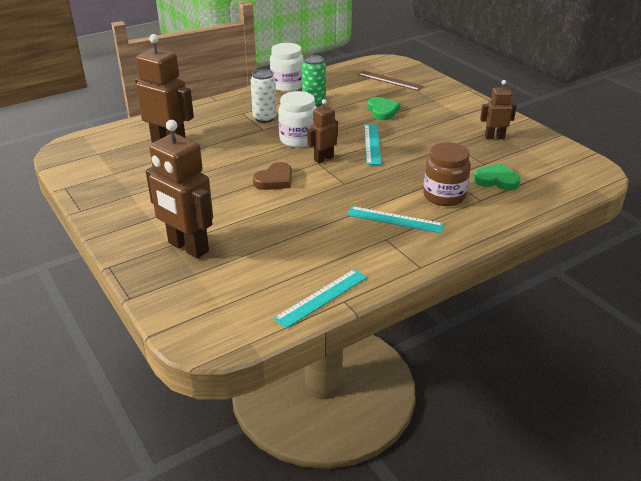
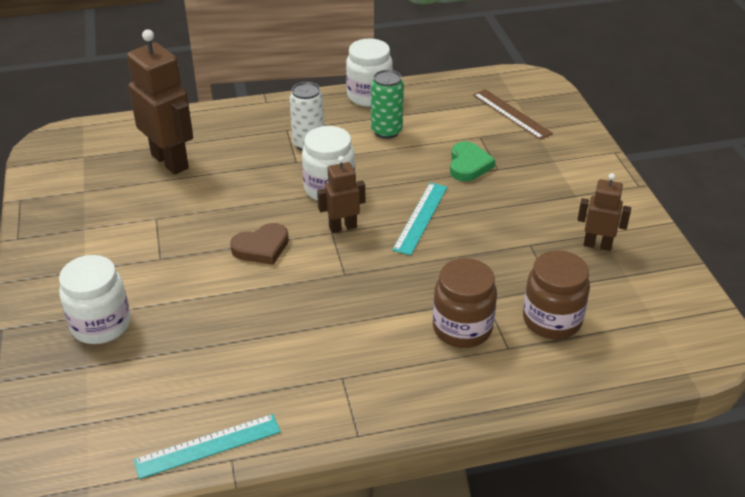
camera: 20 degrees right, 5 degrees up
brown robot [146,120,213,259] -> white jar [59,255,131,344]
turquoise ruler [347,206,444,233] -> none
green heart [474,163,521,190] -> brown jar [523,250,590,339]

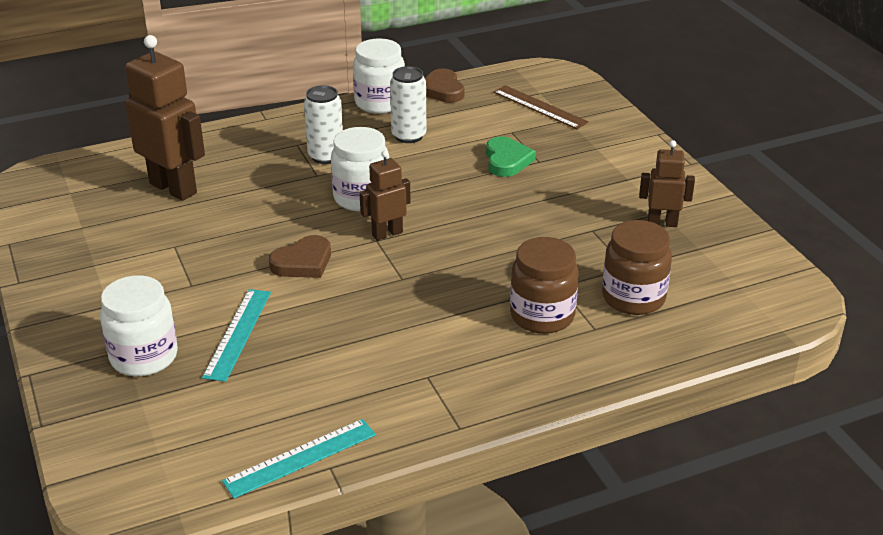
camera: 10 degrees left, 5 degrees down
green can [371,70,404,139] -> white can [390,66,426,143]
turquoise ruler [392,183,447,255] -> turquoise ruler moved to [202,289,271,382]
none -> brown heart [425,68,464,103]

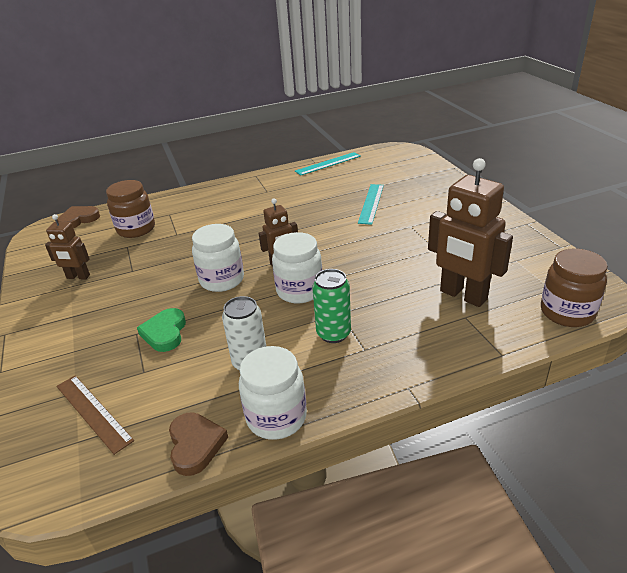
camera: 175 degrees left, 0 degrees up
white jar [100,275,178,376] -> white jar moved to [192,224,244,292]
brown heart [269,235,331,278] -> brown heart moved to [57,206,100,228]
white can [304,85,343,164] -> green can [312,269,351,343]
brown jar [510,237,579,334] -> brown jar moved to [541,248,608,327]

